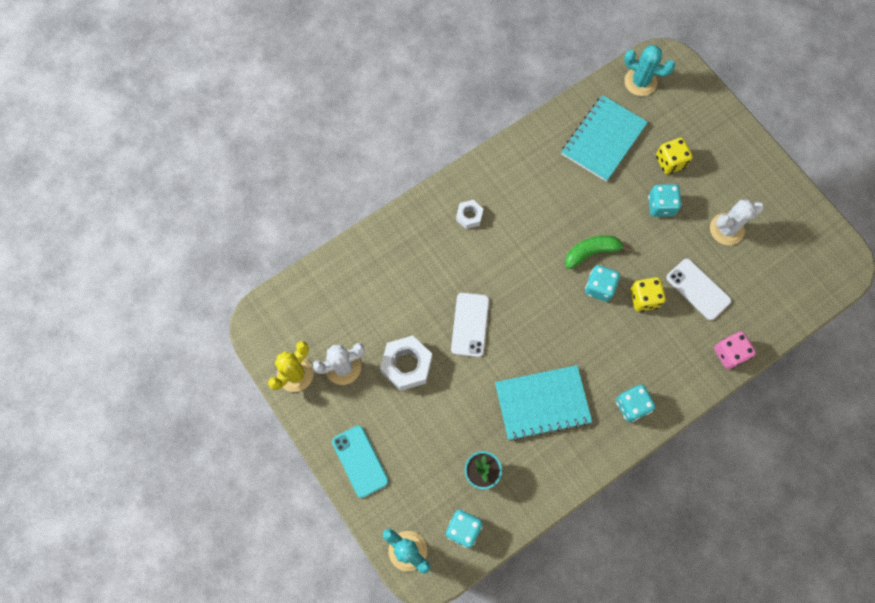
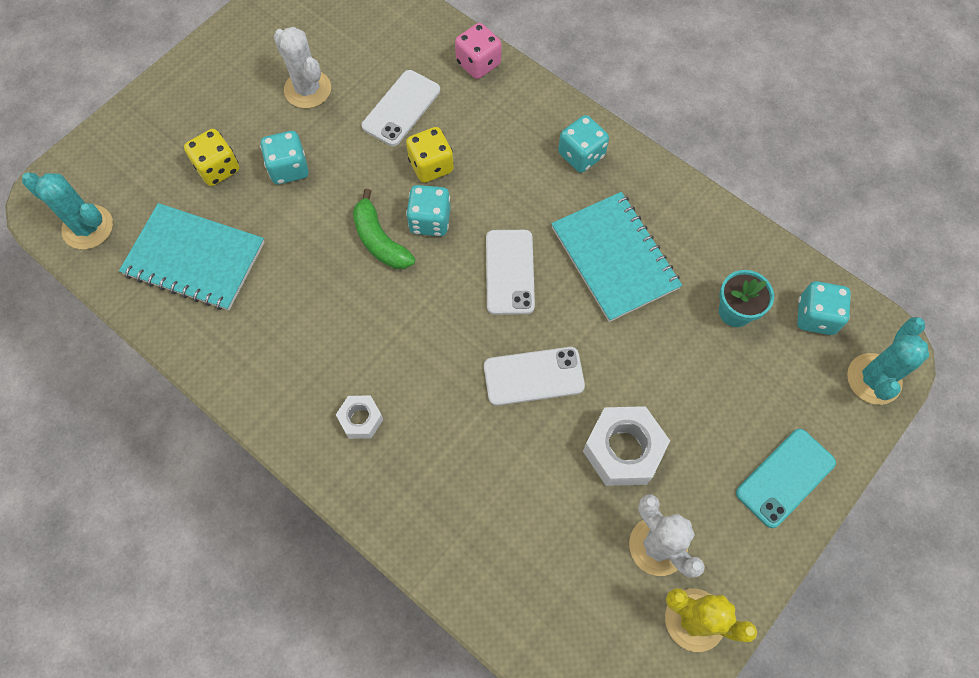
camera: 105 degrees left, 5 degrees down
turquoise cactus [624,45,675,96] -> turquoise cactus turned 75 degrees counterclockwise [22,172,113,249]
none -> white phone [486,230,535,315]

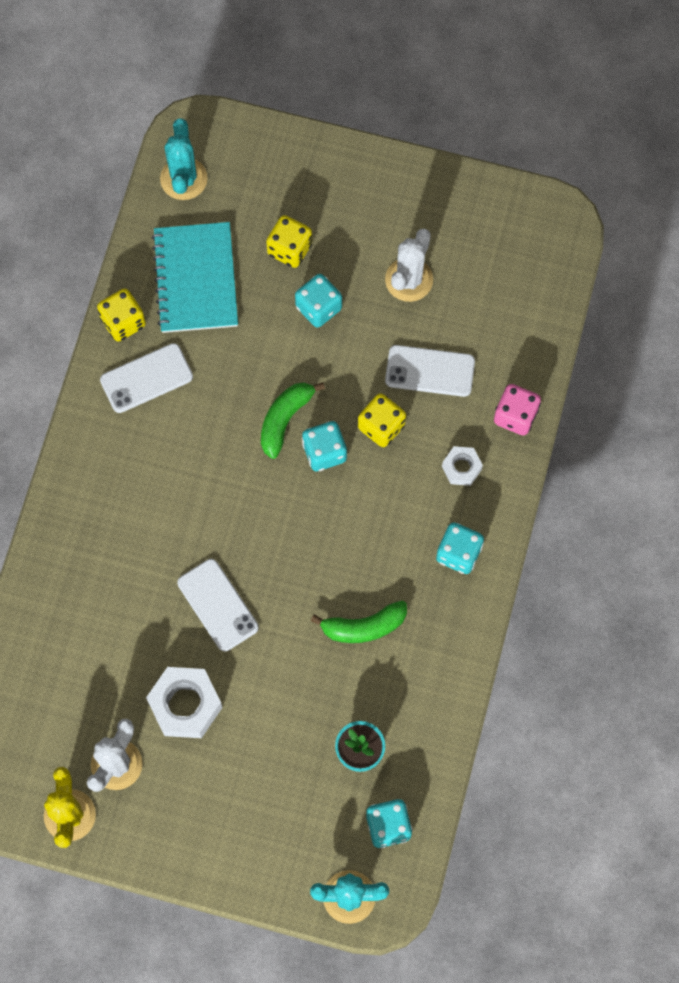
camera: 65 degrees right, 5 degrees up
white nut [336,396,383,439] -> white nut moved to [442,446,483,486]
white phone [486,230,535,315] -> white phone moved to [100,343,193,413]
turquoise notebook [551,192,682,322] -> green banana [311,601,407,643]
turquoise phone [736,429,836,528] -> none
none -> yellow dice [97,288,146,342]

